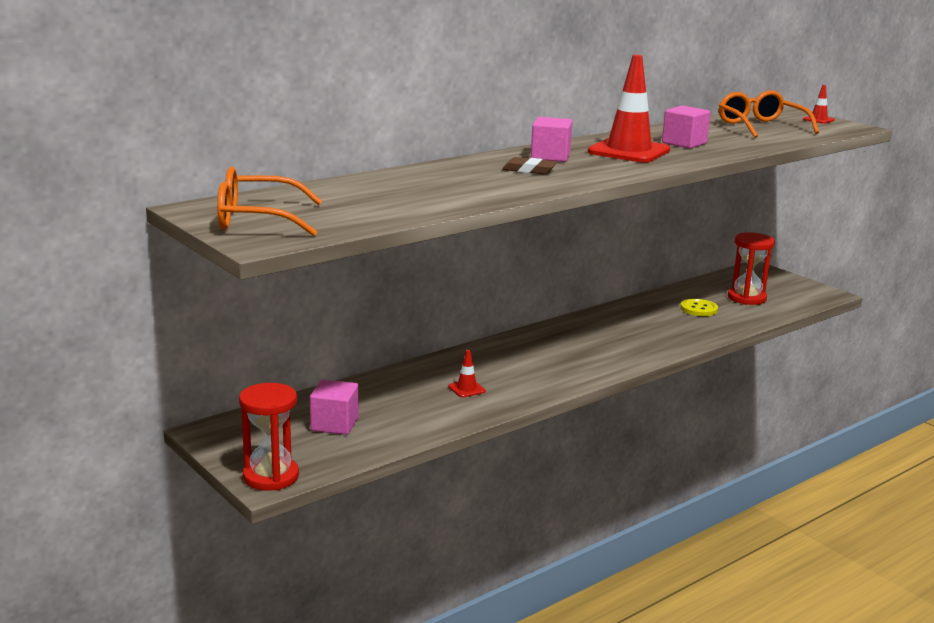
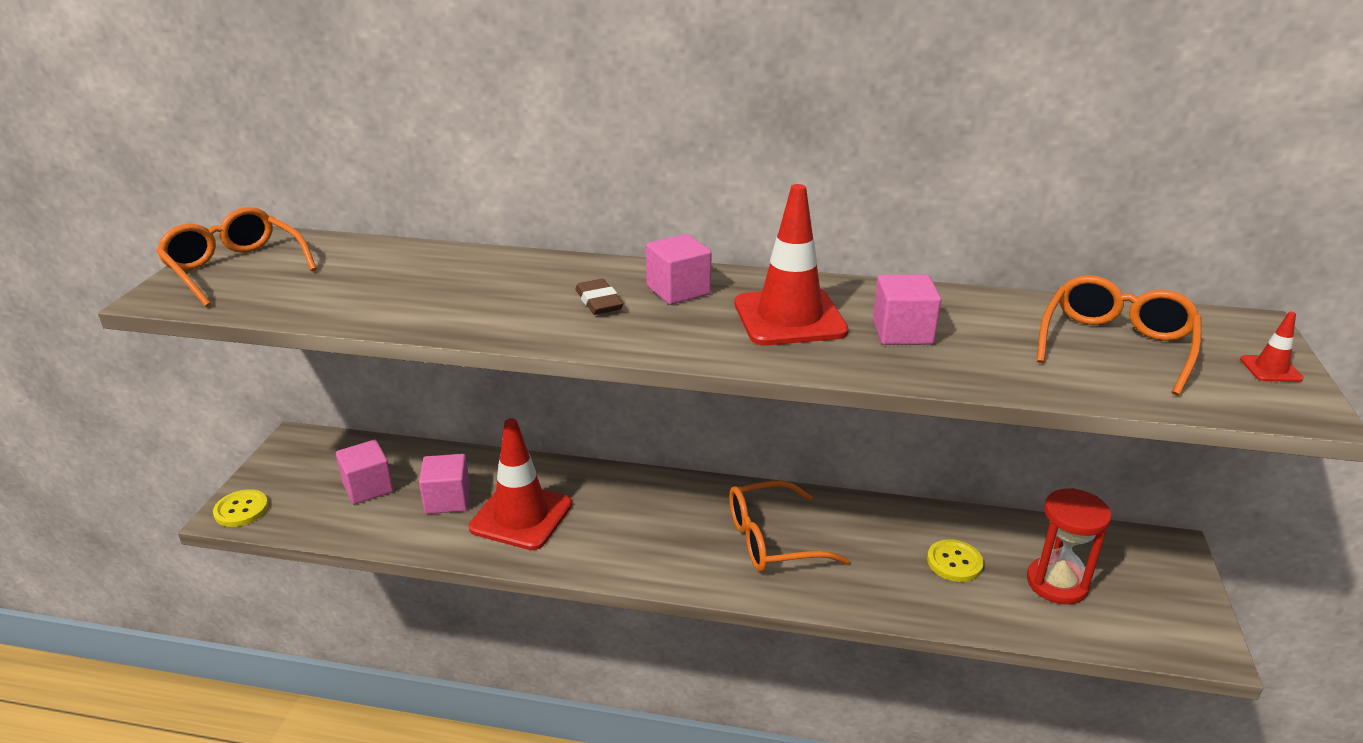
camera: 50 degrees right, 10 degrees up
red hourglass [239,383,299,491] -> yellow button [213,489,268,527]
red traffic cone [448,350,486,397] -> red traffic cone [469,418,572,550], size x2.36
none -> pink cube [419,454,470,514]
none -> orange glasses [729,480,849,572]

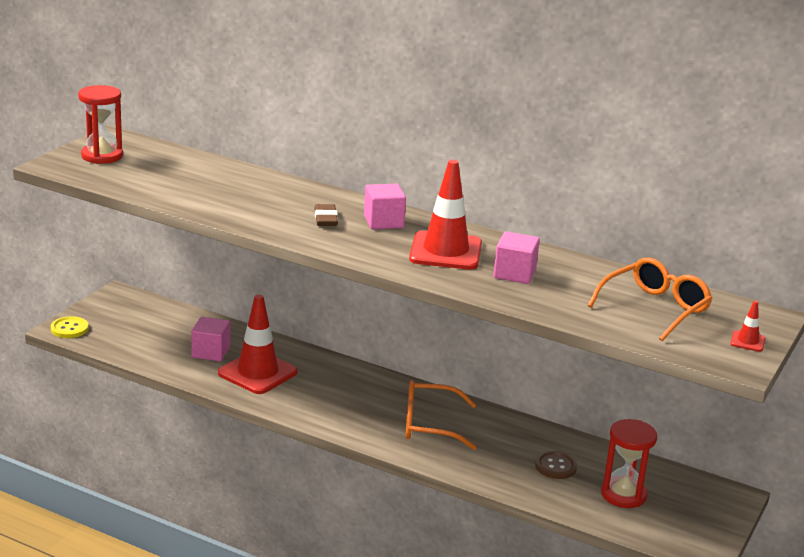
camera: 15 degrees right, 5 degrees down
orange glasses [156,207,317,307] -> red hourglass [78,85,123,164]
pink cube [336,440,394,504] -> none
yellow button [927,539,984,582] -> brown button [535,451,577,479]

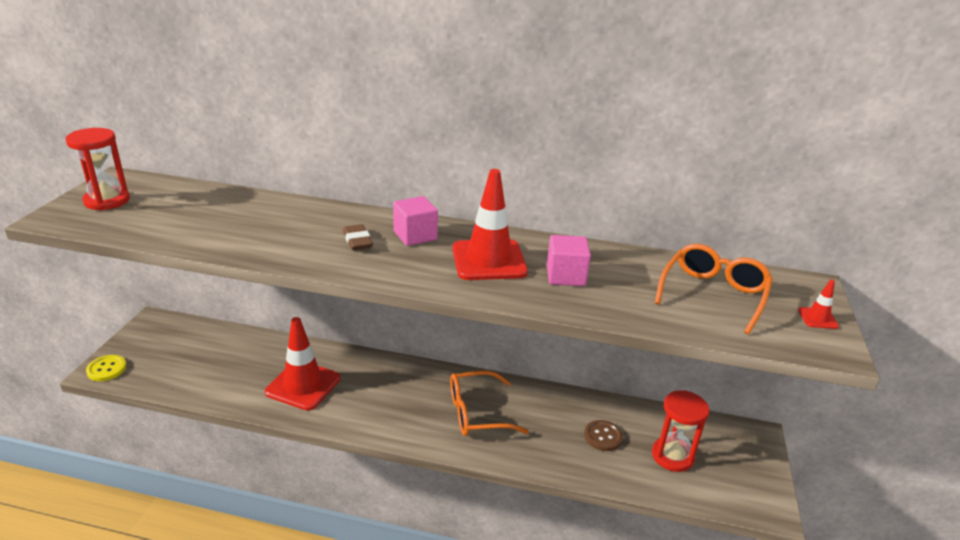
camera: 15 degrees left, 5 degrees up
pink cube [191,317,230,361] -> none

